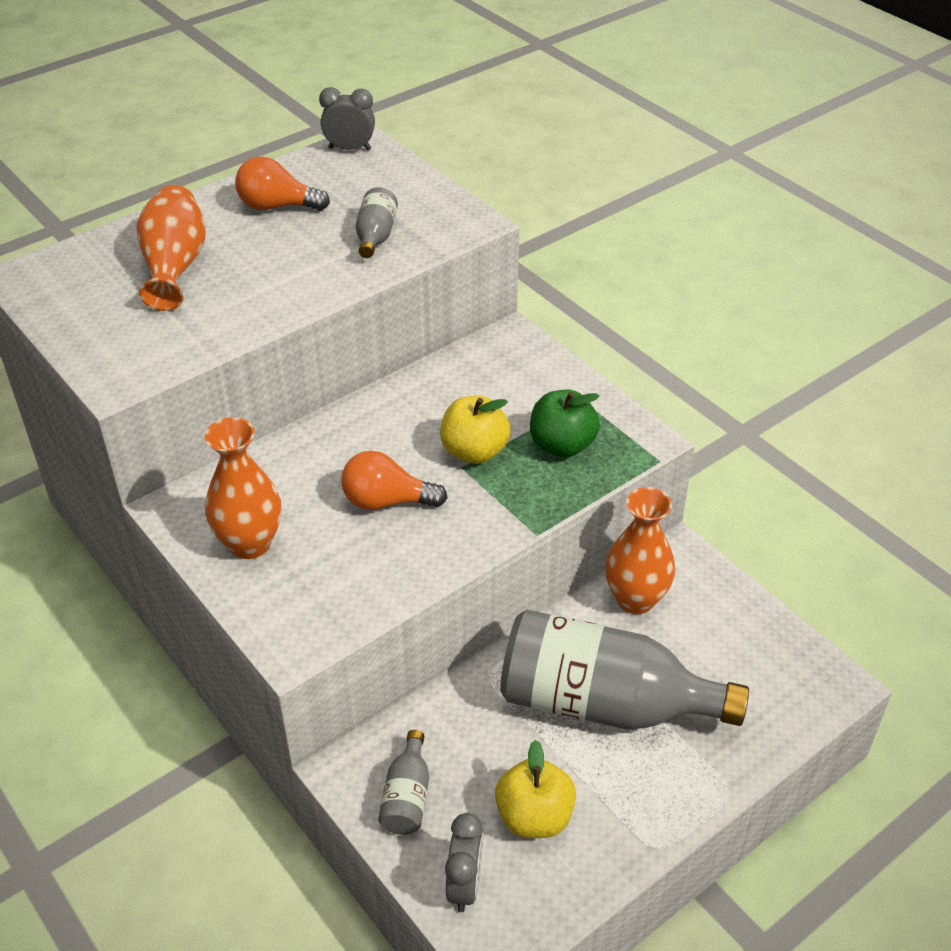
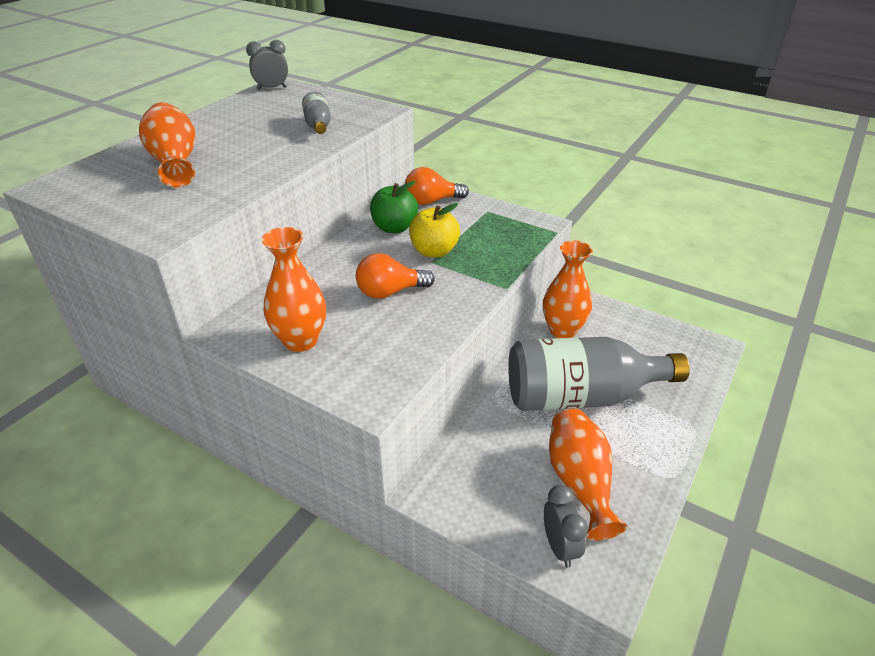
camera: 20 degrees left, 5 degrees down
orange light bulb [235,157,330,211] -> orange light bulb moved to [405,167,469,205]
grey bottle [378,730,429,835] -> none
yellow apple [495,740,576,838] -> orange vase [549,409,627,541]
green apple [530,390,600,457] -> green apple moved to [370,181,418,233]

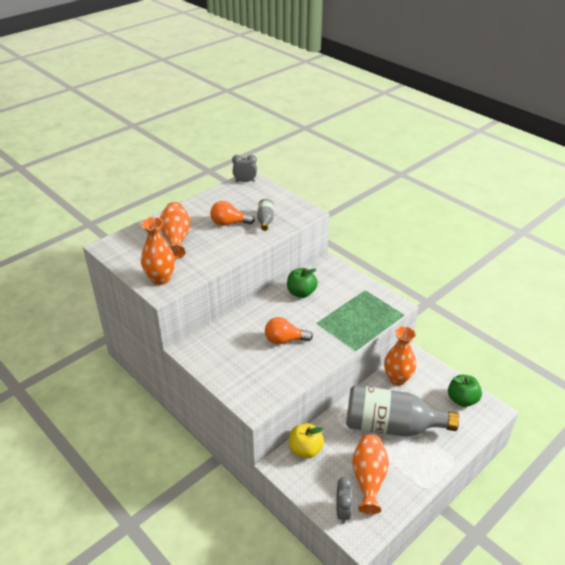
camera: 15 degrees right, 0 degrees up
orange vase [261,227,326,352] -> orange vase moved to [141,217,175,285]
orange light bulb [405,167,469,205] -> orange light bulb moved to [210,201,255,226]
yellow apple [409,203,460,258] -> yellow apple moved to [289,423,324,459]
none -> green apple [448,375,482,407]

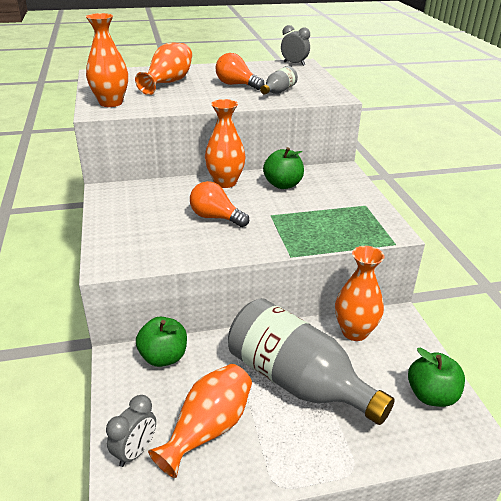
camera: 30 degrees right, 5 degrees down
yellow apple [289,423,324,459] -> green apple [136,317,187,367]
none -> orange vase [205,99,246,188]

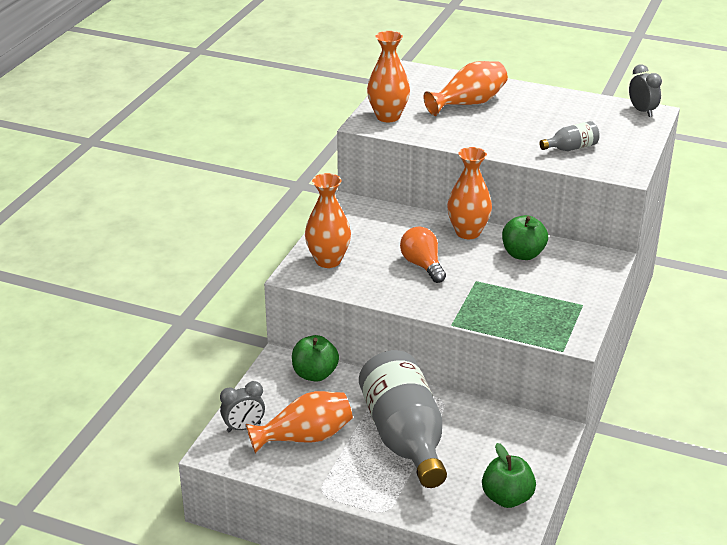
camera: 35 degrees right, 0 degrees up
orange light bulb [216,53,264,90] -> none
orange vase [335,246,385,341] -> orange vase moved to [305,173,351,268]

